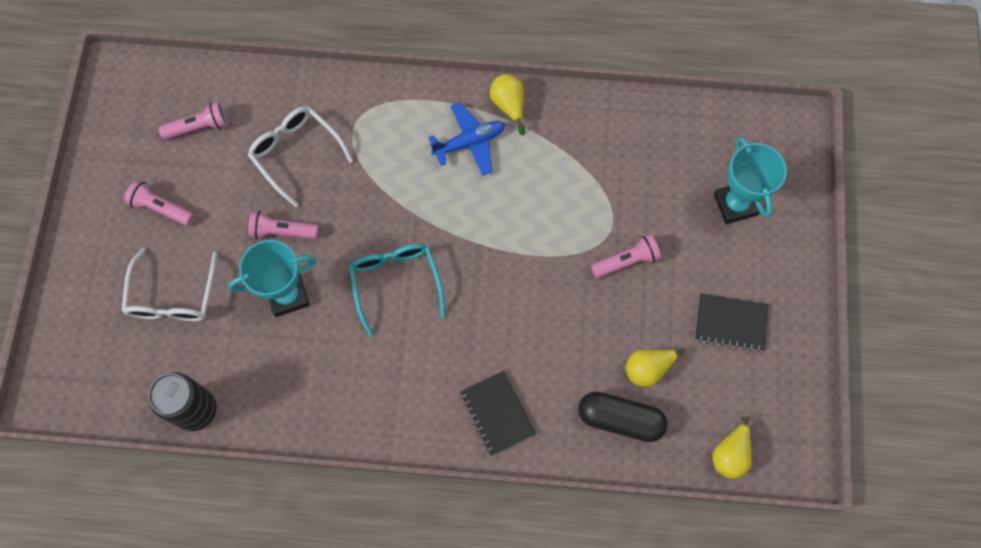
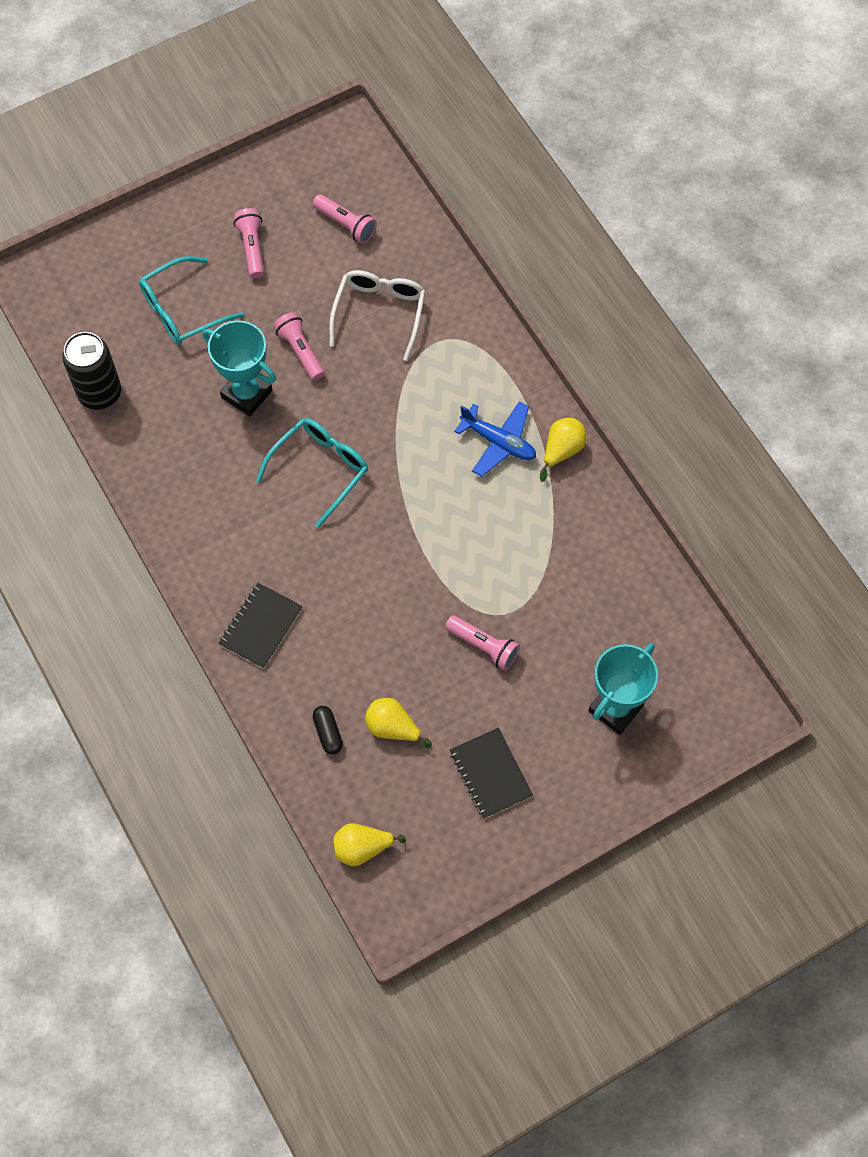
camera: 55 degrees right, 5 degrees down
white glasses [121,248,218,321] -> turquoise glasses [139,256,244,345]
black capsule [578,392,668,442] -> black capsule [312,706,343,755], size x0.54

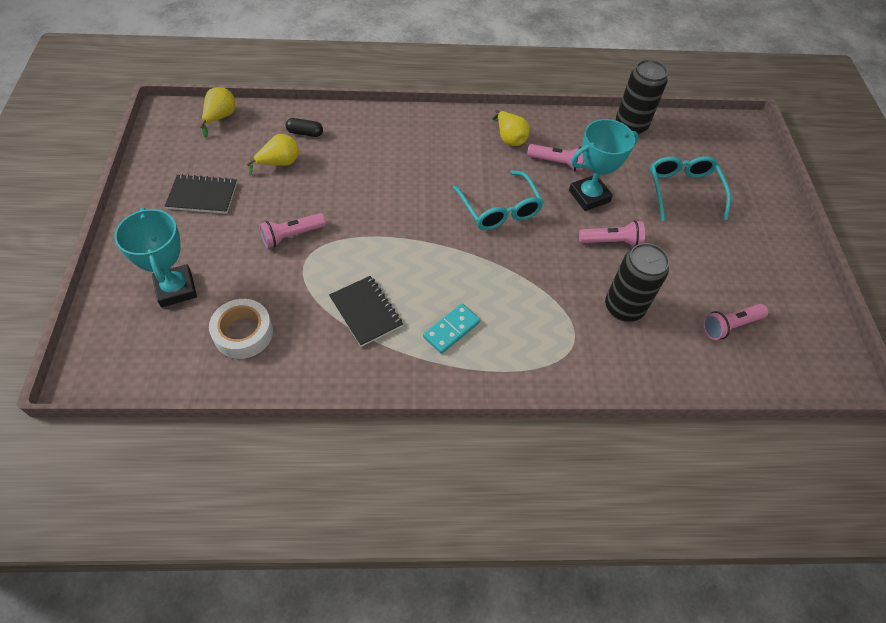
camera: 115 degrees right, 10 degrees down
black notebook [218,583,303,669] -> black notebook moved to [329,276,403,347]
pink flashlight [234,208,264,278] -> pink flashlight moved to [527,144,584,172]
white glasses [329,270,425,361] -> black can [605,243,669,322]
blue plane [454,401,536,477] -> turquoise domino [423,304,480,354]
yellow pear [540,418,586,482] -> yellow pear moved to [493,110,529,146]
none -> white tape [209,299,273,359]

